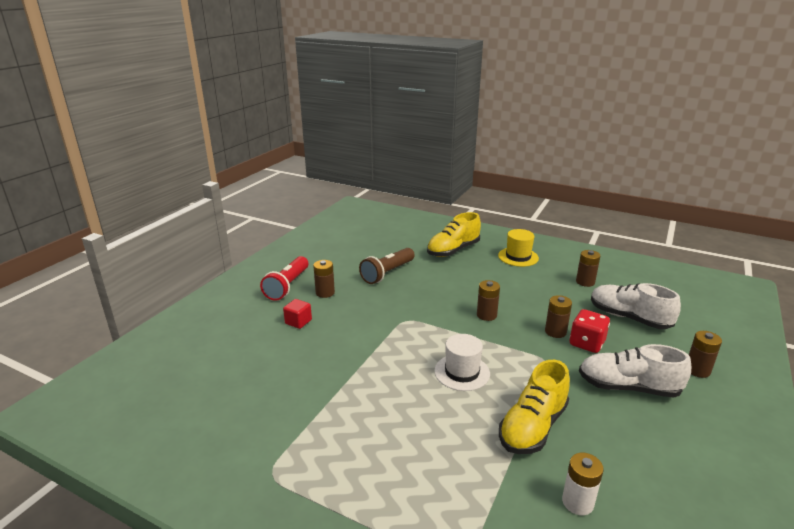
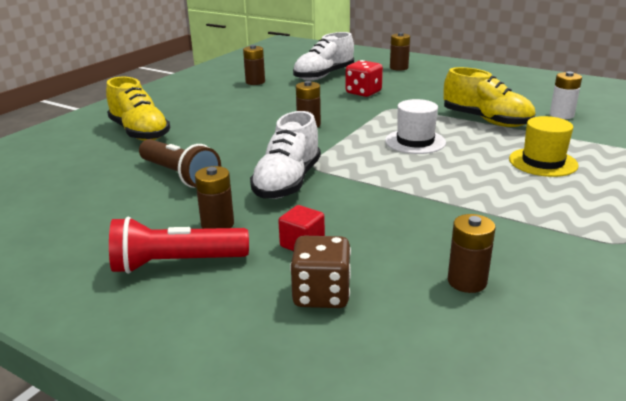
camera: 85 degrees left, 0 degrees up
red flashlight [260,256,308,301] -> red flashlight turned 150 degrees clockwise [109,217,249,274]
yellow hat [498,229,539,267] -> yellow hat moved to [509,116,578,177]
brown battery [545,295,572,338] -> brown battery moved to [448,214,496,293]
white shoe [579,344,691,398] -> white shoe moved to [250,111,321,199]
none -> brown dice [290,236,351,308]

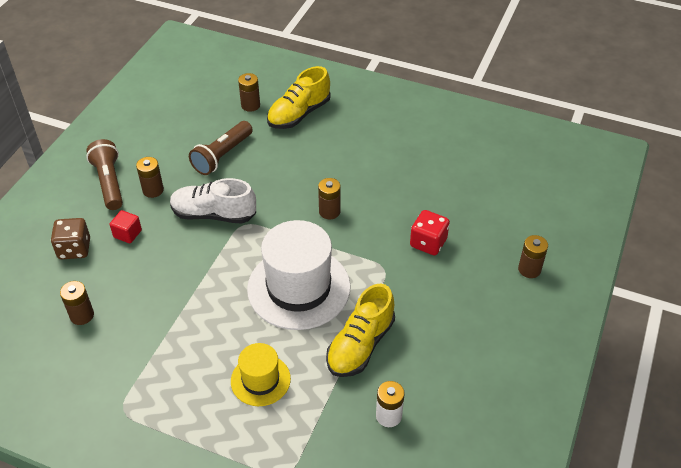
camera: 80 degrees right, 20 degrees up
red flashlight [109,217,249,274] -> brown flashlight [86,139,123,210]
brown battery [243,45,265,85] -> brown battery moved to [238,73,260,112]
white shoe [293,32,354,81] -> none
white hat [385,99,446,154] -> white hat [247,220,351,330], size x1.87

